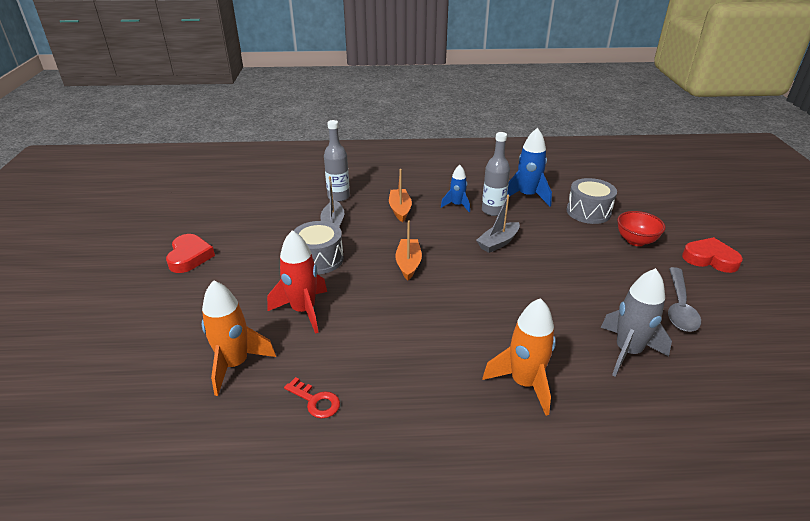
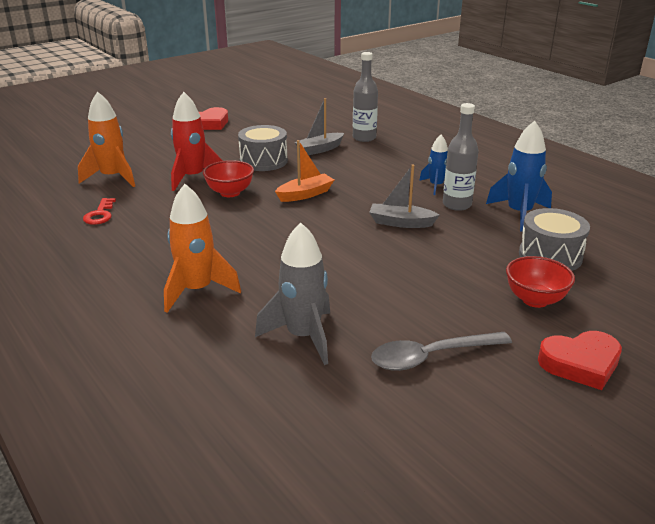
camera: 55 degrees right, 5 degrees down
orange boat [389,169,412,222] -> none
red heart [682,237,743,273] -> red heart turned 90 degrees clockwise [538,331,622,390]
none -> red bowl [203,160,254,197]

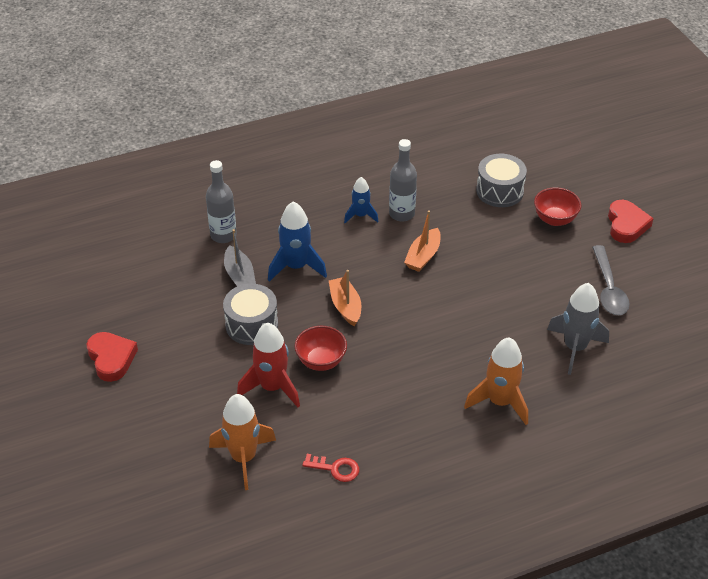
camera: 75 degrees left, 15 degrees up
grey boat [369,164,439,228] -> orange boat [404,210,441,272]
blue rocket [486,120,552,232] -> blue rocket moved to [268,201,327,282]

